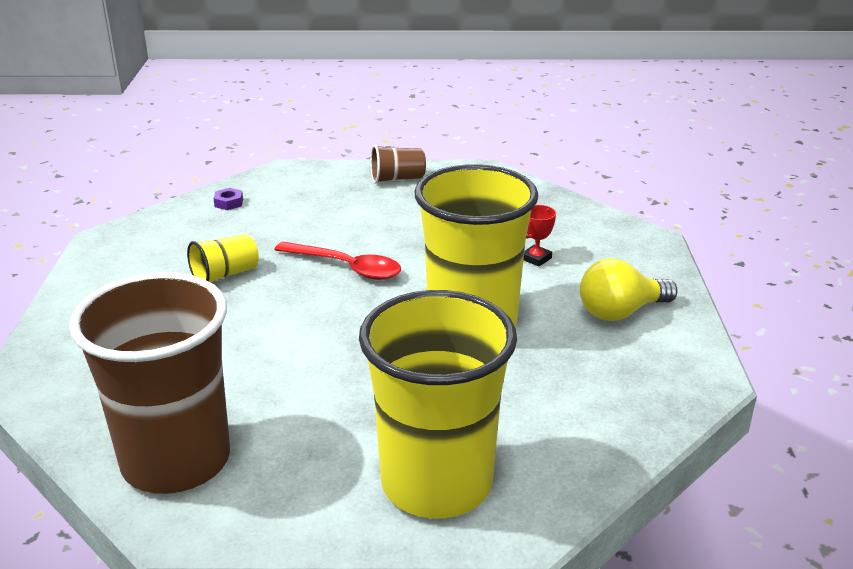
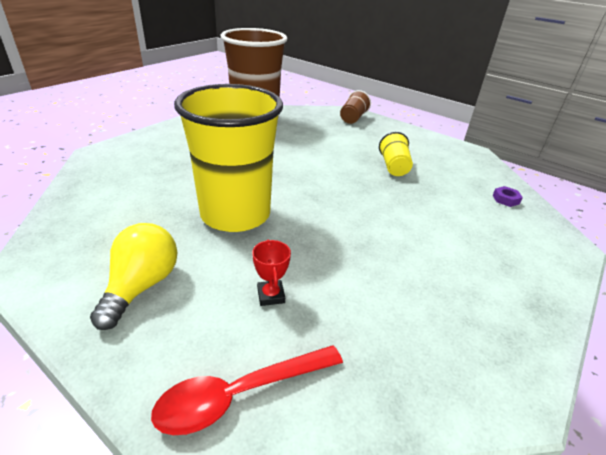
camera: 125 degrees right, 5 degrees up
red spoon [274,242,401,280] -> red spoon moved to [151,345,343,435]
yellow cup [359,290,517,518] -> none
brown cup [370,145,426,184] -> brown cup moved to [340,90,371,124]

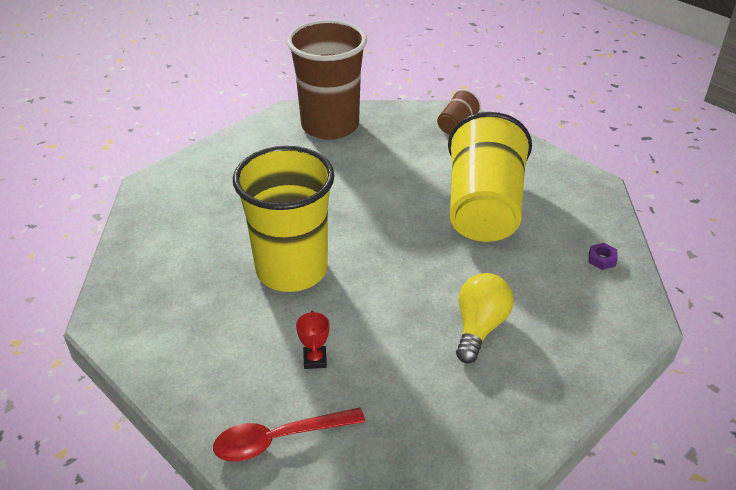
camera: 10 degrees right, 5 degrees up
yellow light bulb [90,223,178,330] -> yellow light bulb moved to [456,273,514,363]
yellow cup [379,132,413,176] -> yellow cup [448,112,532,242], size x2.32

